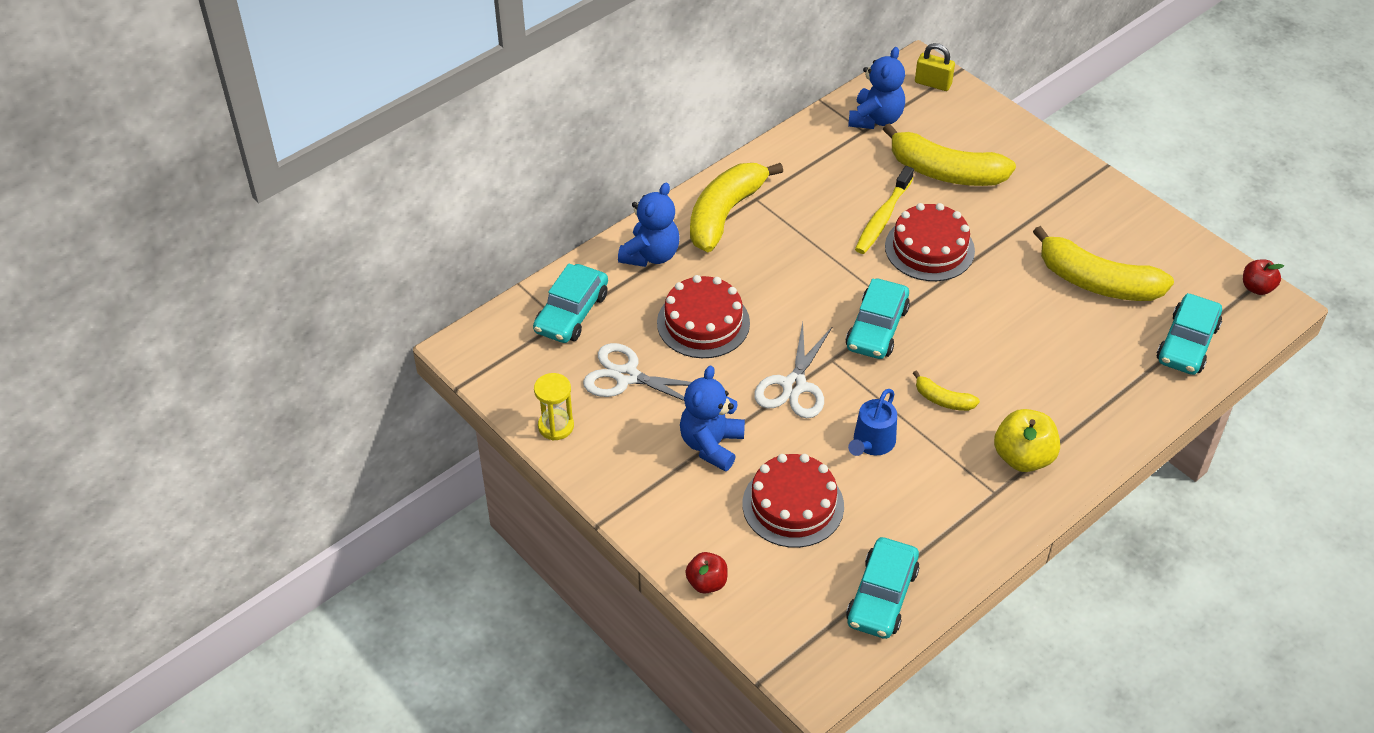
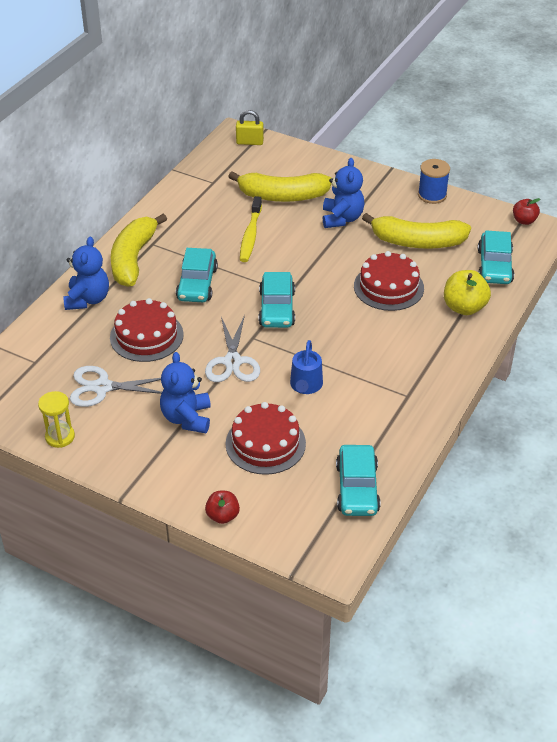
camera: 20 degrees left, 5 degrees down
turquoise car [533,263,608,343] -> turquoise car moved to [176,248,218,302]
blue teddy bear [848,47,905,129] -> blue teddy bear moved to [323,158,365,228]
red cake [885,203,975,281] -> red cake moved to [354,251,424,311]
yellow banana [913,370,980,411] -> none
yellow apple [994,409,1060,472] -> yellow apple moved to [444,270,491,315]
none -> blue spool [418,159,450,204]

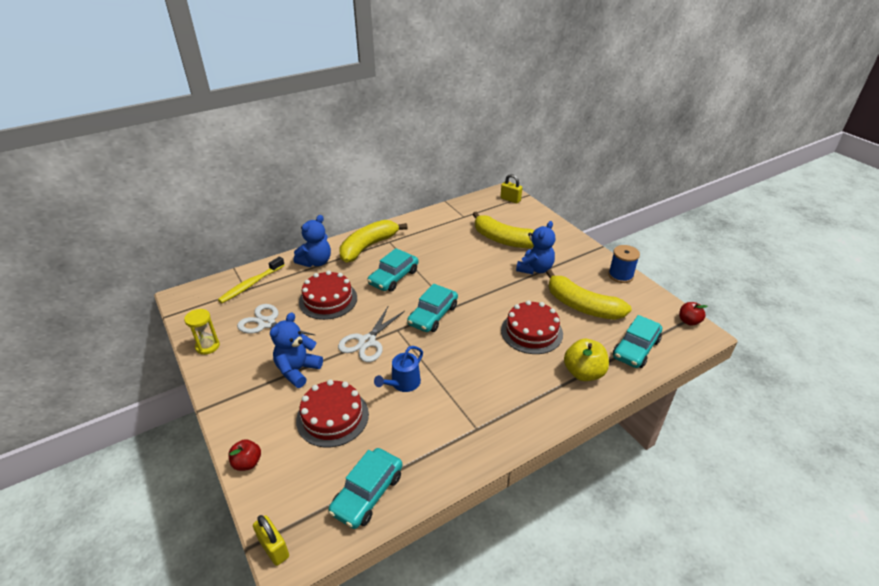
camera: 30 degrees right, 5 degrees down
yellow toothbrush [240,196,262,262] -> yellow toothbrush moved to [218,257,285,303]
none -> yellow padlock [253,515,289,566]

